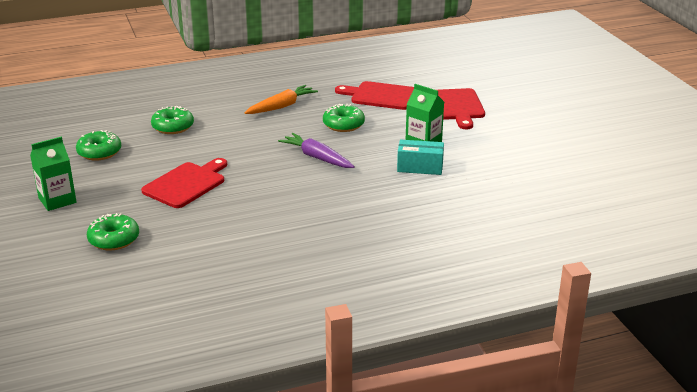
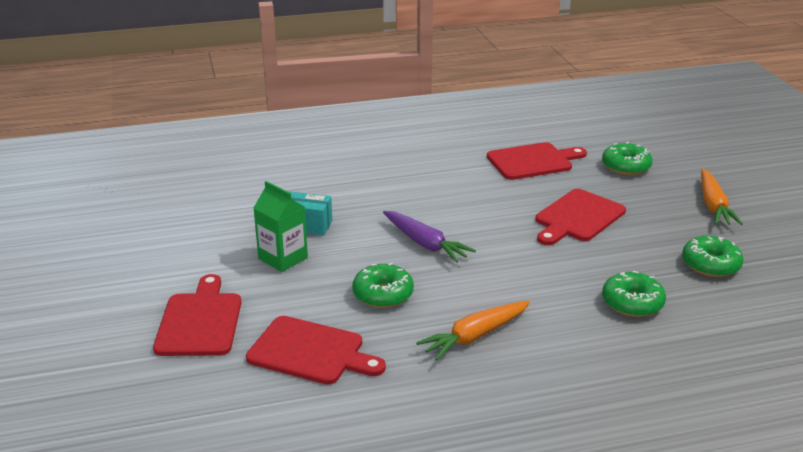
camera: 175 degrees left, 0 degrees up
green carton [30,137,76,211] -> orange carrot [701,169,743,225]
none -> red cutting board [487,142,587,180]

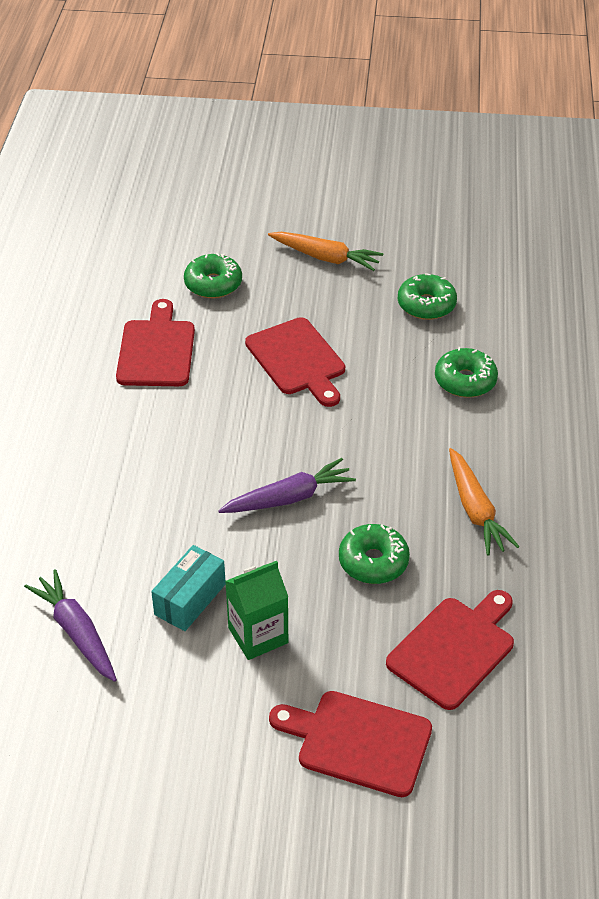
camera: 70 degrees left, 15 degrees up
none -> purple carrot [24,569,117,682]

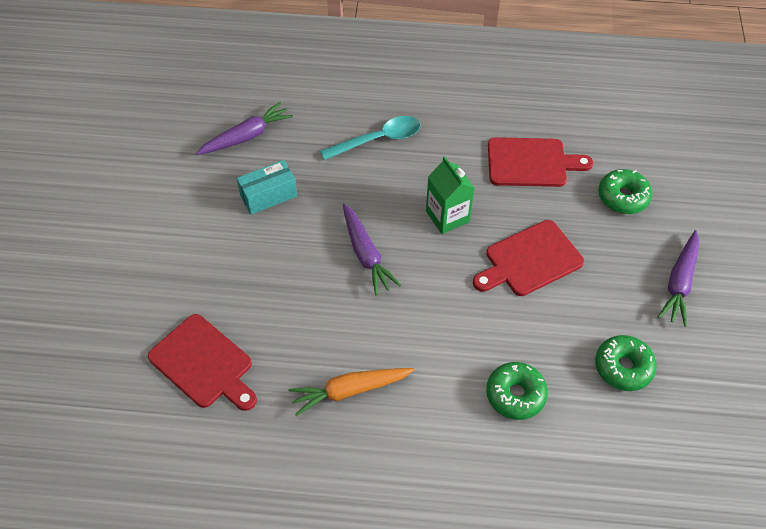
camera: 90 degrees right, 10 degrees up
turquoise box [151,545,226,631] -> turquoise box turned 60 degrees counterclockwise [237,160,297,215]
green carton [225,561,288,660] -> green carton moved to [426,156,474,234]
orange carrot [268,232,383,271] -> purple carrot [658,230,699,327]
red cutting board [269,691,432,797] -> none
green donut [339,524,410,584] -> none
none -> turquoise spoon [320,116,420,160]

